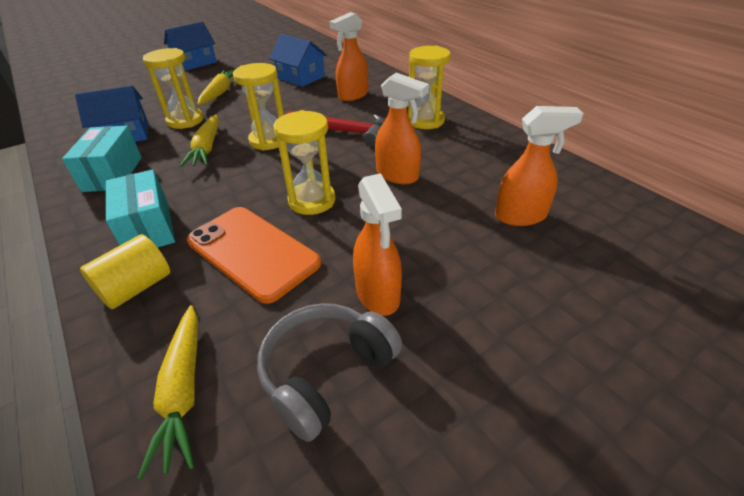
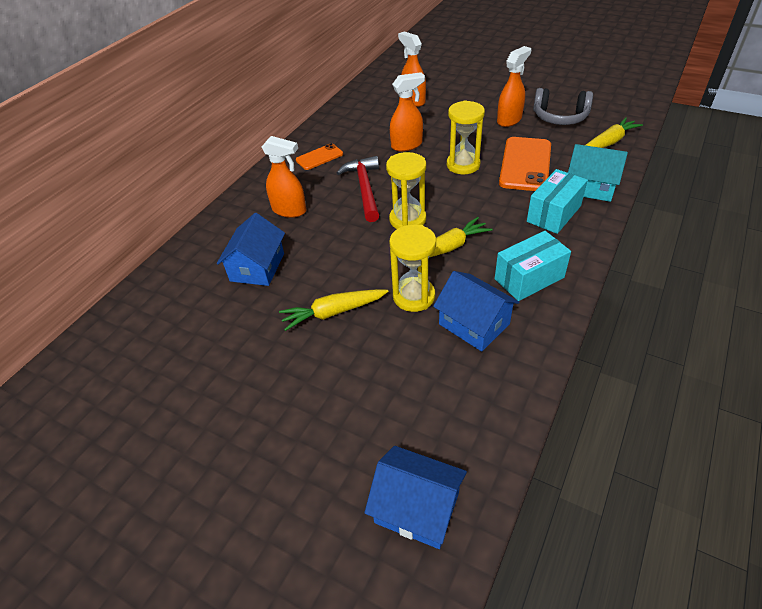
camera: 115 degrees left, 5 degrees up
yellow cylinder [80,234,170,309] -> turquoise house [568,144,628,202]
blue house [164,21,217,71] -> blue house moved to [364,446,467,549]
orange spray bottle [375,72,429,184] -> orange spray bottle turned 60 degrees clockwise [390,72,425,152]
yellow hourglass [408,46,451,129] -> orange phone [296,143,343,170]

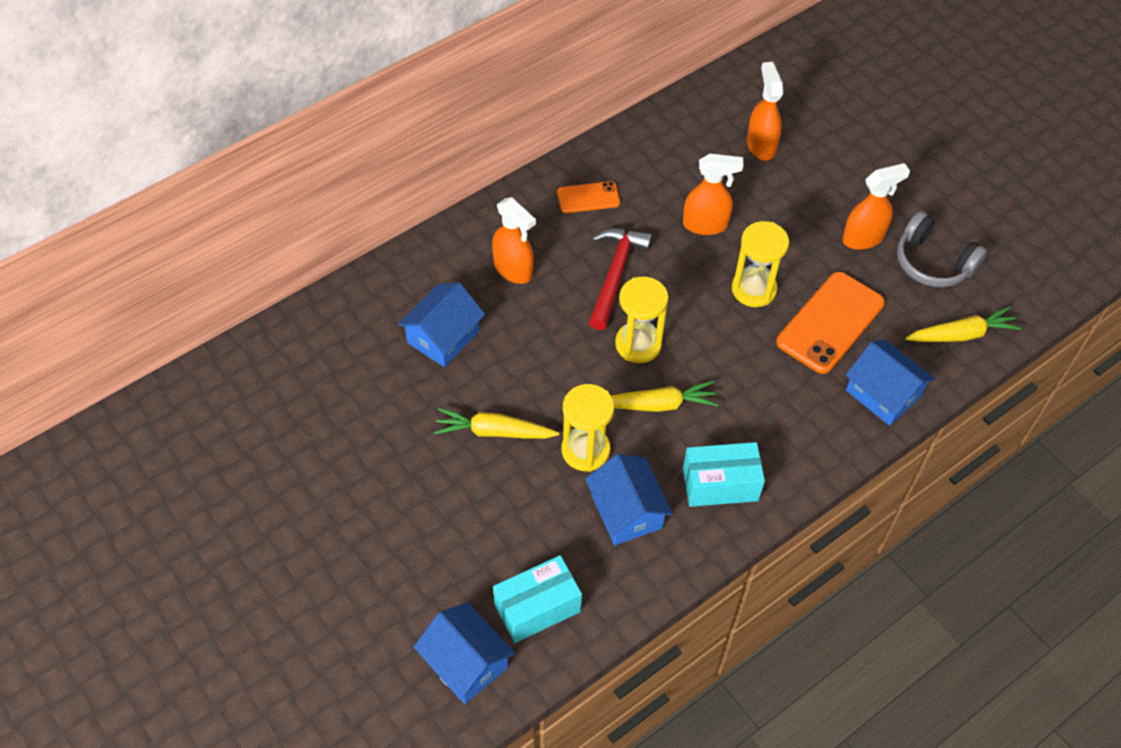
camera: 20 degrees right, 10 degrees up
turquoise box [527,169,588,234] -> turquoise box moved to [493,555,582,643]
turquoise house [568,144,628,202] -> blue house [845,340,935,426]

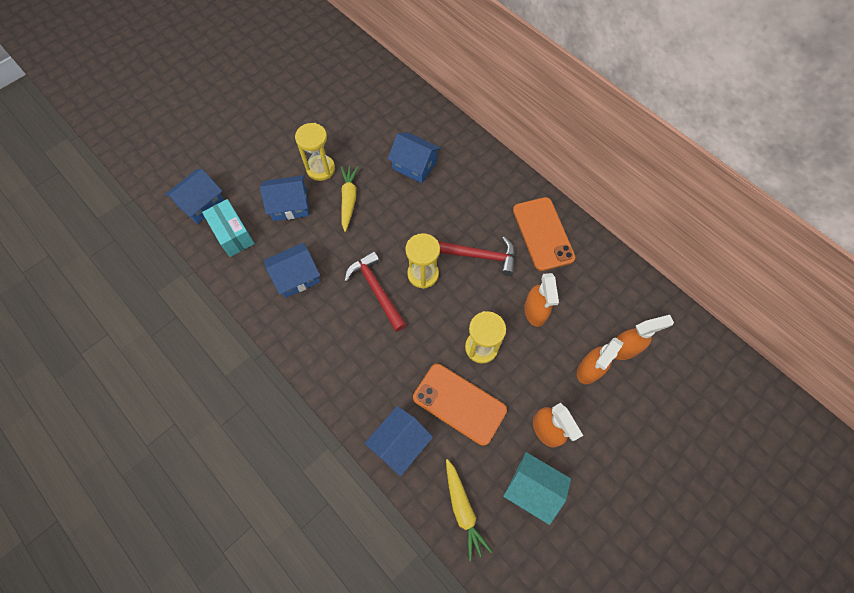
camera: 85 degrees right, 10 degrees up
orange spray bottle [492,197,536,284] -> orange spray bottle moved to [577,338,623,384]
orange phone [557,181,620,213] -> orange phone [513,197,576,271], size x1.82
yellow hourglass [561,384,614,472] -> yellow hourglass moved to [295,123,335,181]
yellow carrot [611,381,719,412] -> red hammer [344,251,406,332]
turquoise box [683,442,765,507] -> none
grey headphones [897,211,988,287] -> turquoise house [503,452,571,525]
none -> blue house [260,175,309,221]

